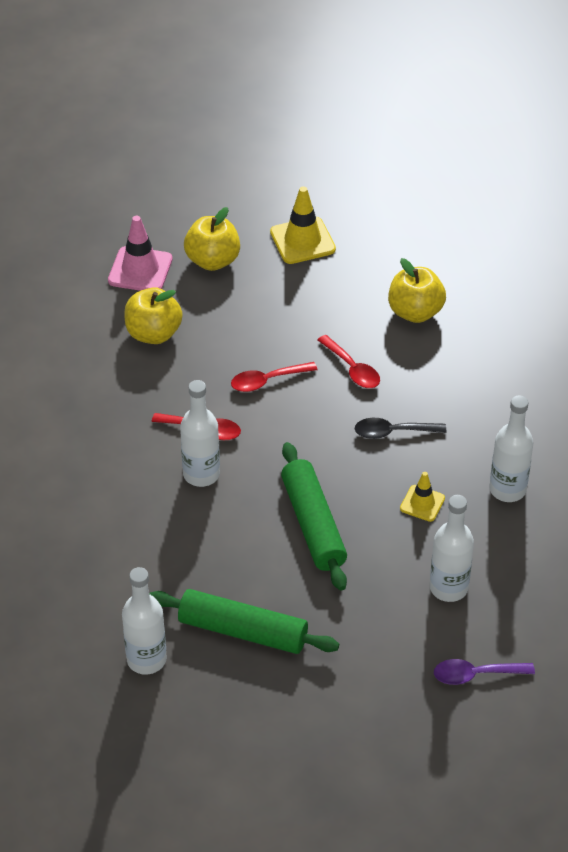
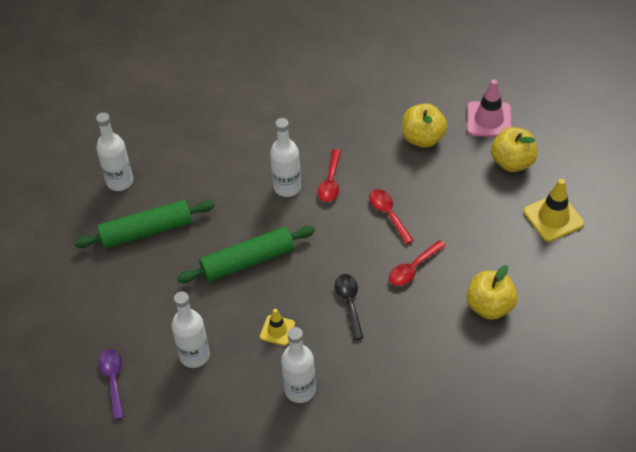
camera: 85 degrees right, 5 degrees up
green rolling pin [149,589,339,654] -> green rolling pin turned 60 degrees clockwise [74,200,214,249]

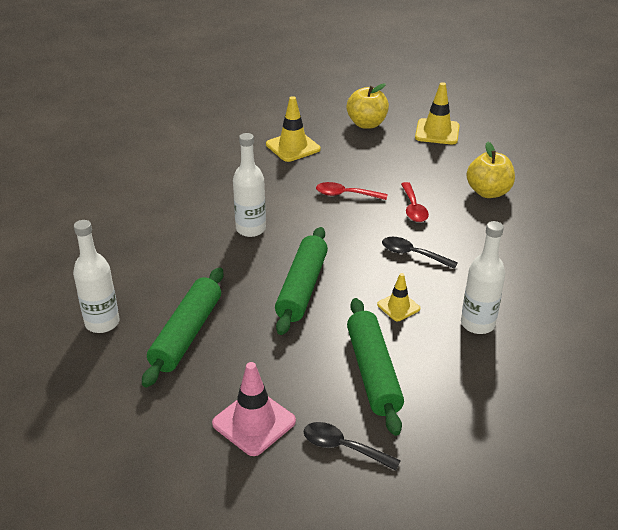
camera: 55 degrees left, 15 degrees down
purple spoon [99,349,124,420] -> black spoon [303,422,401,471]
white bottle [172,291,210,368] -> green rolling pin [347,298,404,436]
red spoon [318,149,341,202] -> none
yellow apple [402,103,447,148] -> yellow traffic cone [266,96,321,162]
pink traffic cone [467,79,512,137] -> pink traffic cone moved to [212,362,296,456]

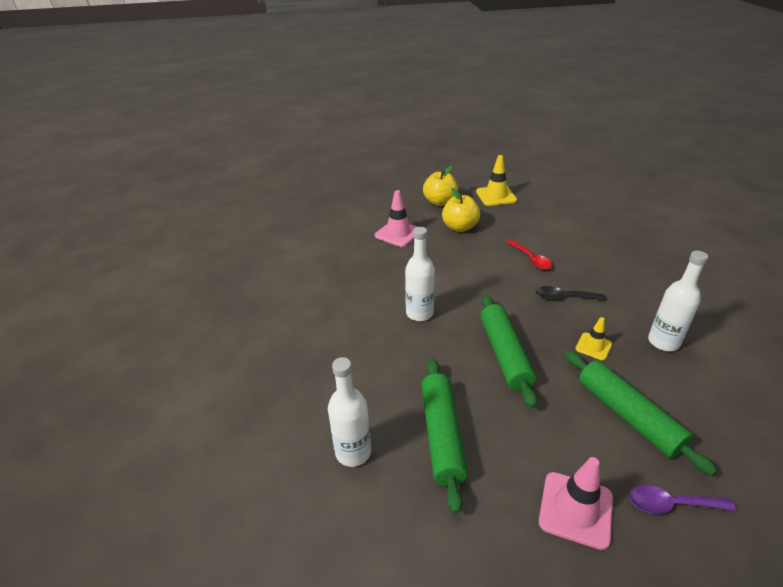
camera: 20 degrees left, 0 degrees up
yellow traffic cone [266,96,321,162] -> pink traffic cone [375,190,417,247]
black spoon [303,422,401,471] -> purple spoon [629,485,736,514]
red spoon [316,182,387,200] -> none
yellow apple [466,142,515,198] -> yellow apple moved to [442,188,480,232]

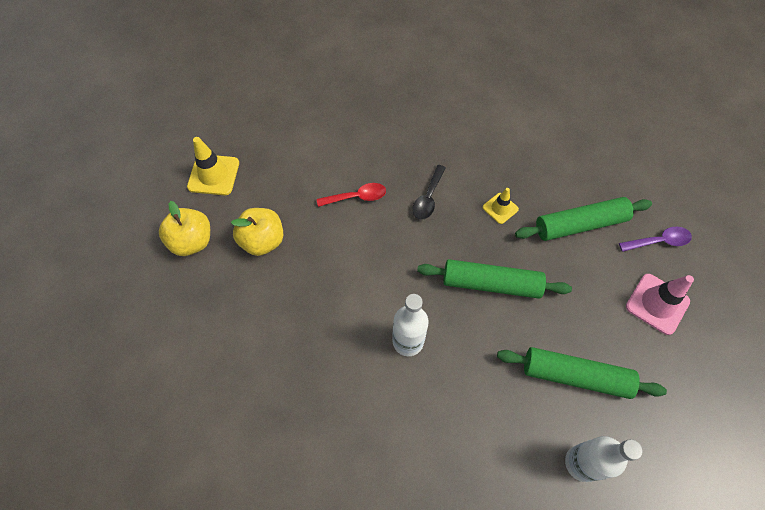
camera: 75 degrees left, 25 degrees up
pink traffic cone [375,190,417,247] -> none
purple spoon [629,485,736,514] -> purple spoon turned 120 degrees counterclockwise [619,227,692,252]
white bottle [648,251,708,351] -> none

